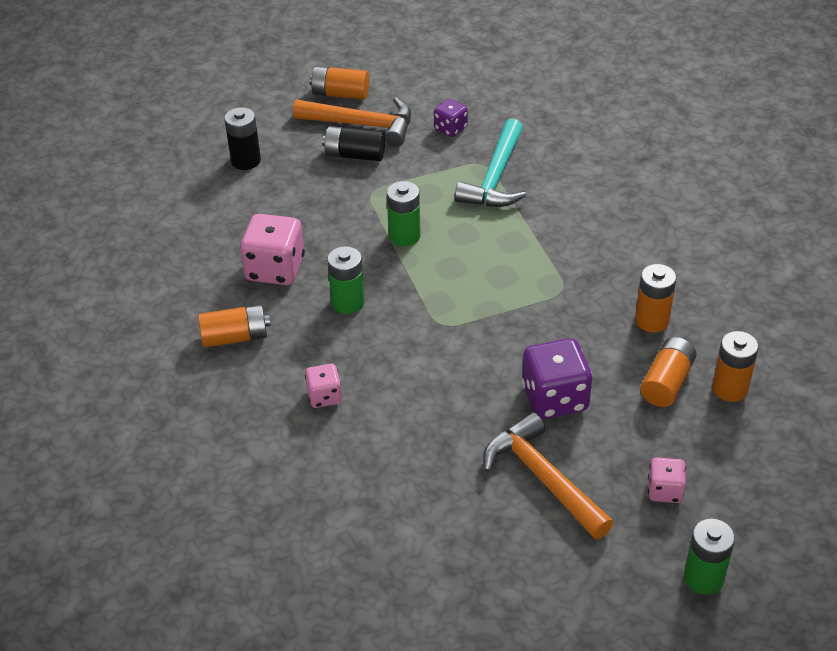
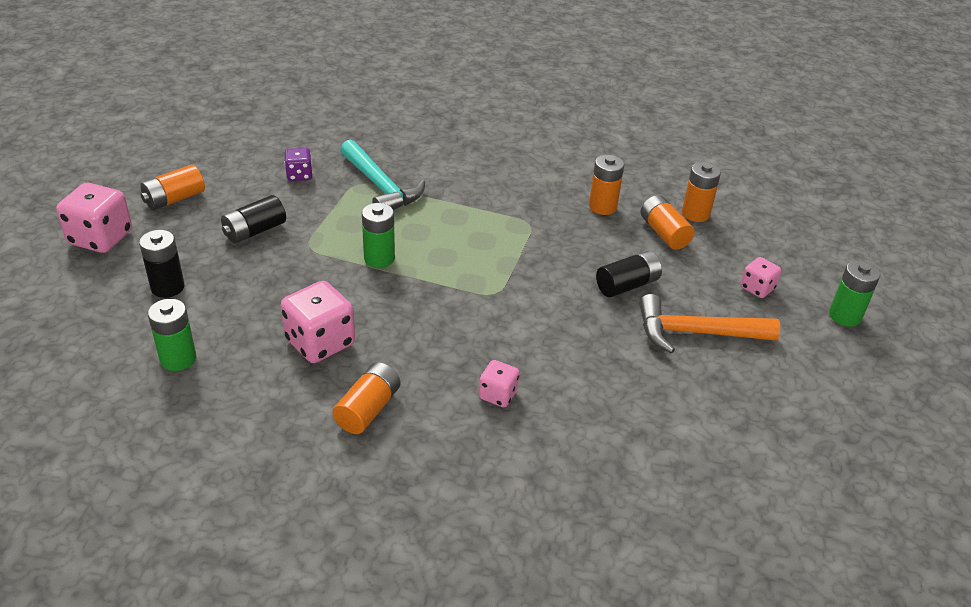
camera: 55 degrees left, 5 degrees down
orange hammer [293,97,411,147] -> none
green battery [327,246,365,314] -> green battery moved to [148,299,196,371]
purple dice [522,338,592,419] -> black battery [596,251,662,297]
none -> pink dice [56,183,132,253]

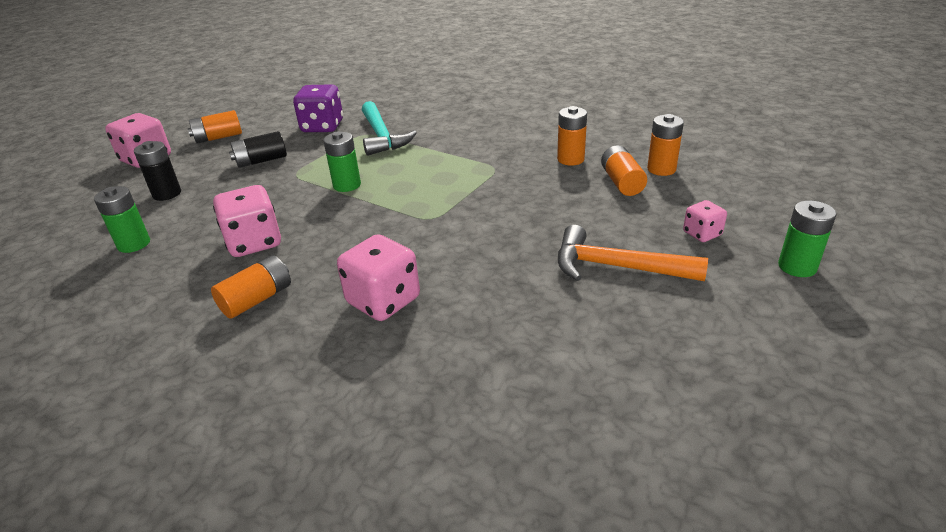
camera: 20 degrees right, 5 degrees down
purple dice [285,148,313,181] -> purple dice [293,84,343,132], size x1.79
pink dice [479,360,520,407] -> pink dice [337,234,420,321], size x1.79
black battery [596,251,662,297] -> none

